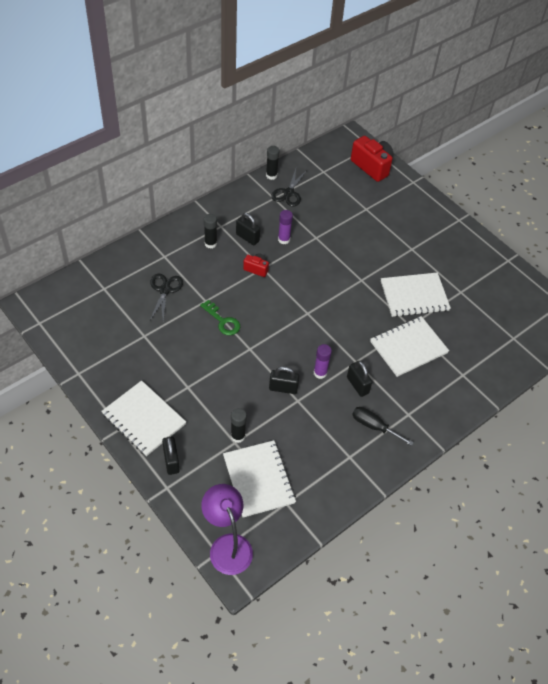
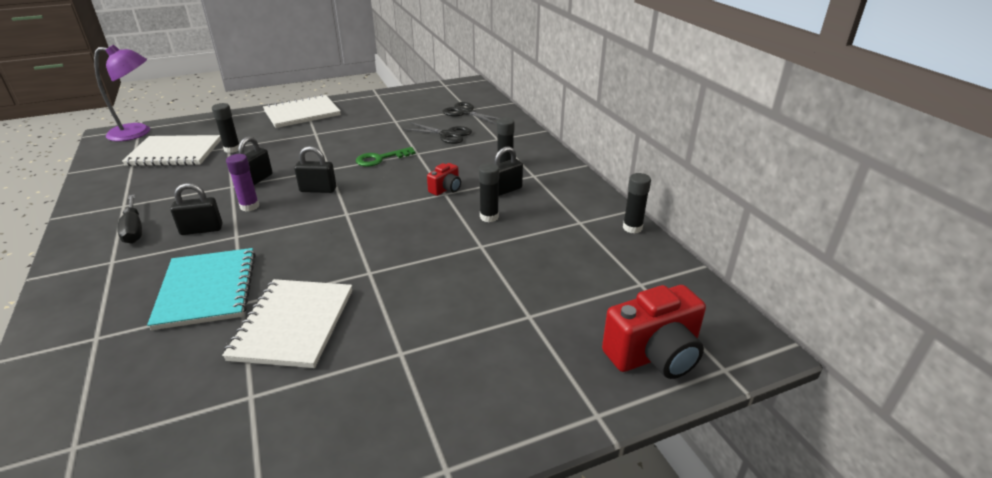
camera: 110 degrees right, 20 degrees down
black padlock [162,437,180,475] -> black padlock moved to [294,146,336,193]
black scissors [271,169,307,207] -> black scissors moved to [442,102,500,124]
purple glue stick [278,210,293,244] -> black glue stick [479,163,499,222]
black screwdriver [352,407,414,446] -> black screwdriver turned 105 degrees clockwise [117,194,142,244]
white notebook [370,316,449,377] -> turquoise notebook [147,248,256,330]

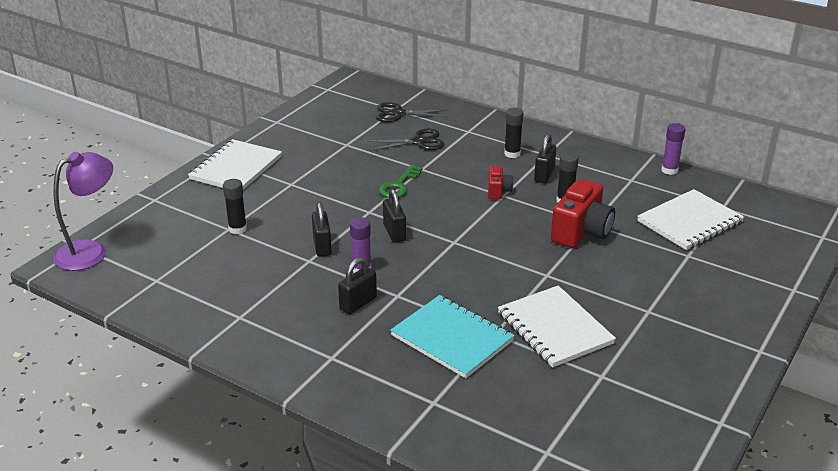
camera: 35 degrees left, 0 degrees up
black screwdriver [117,194,142,244] -> none
white notebook [122,135,221,166] -> white notebook moved to [637,189,744,250]
black padlock [294,146,336,193] -> black padlock turned 75 degrees counterclockwise [383,189,406,243]
red camera [602,285,706,379] -> red camera moved to [551,179,615,248]
black glue stick [623,173,651,234] -> purple glue stick [661,123,685,175]

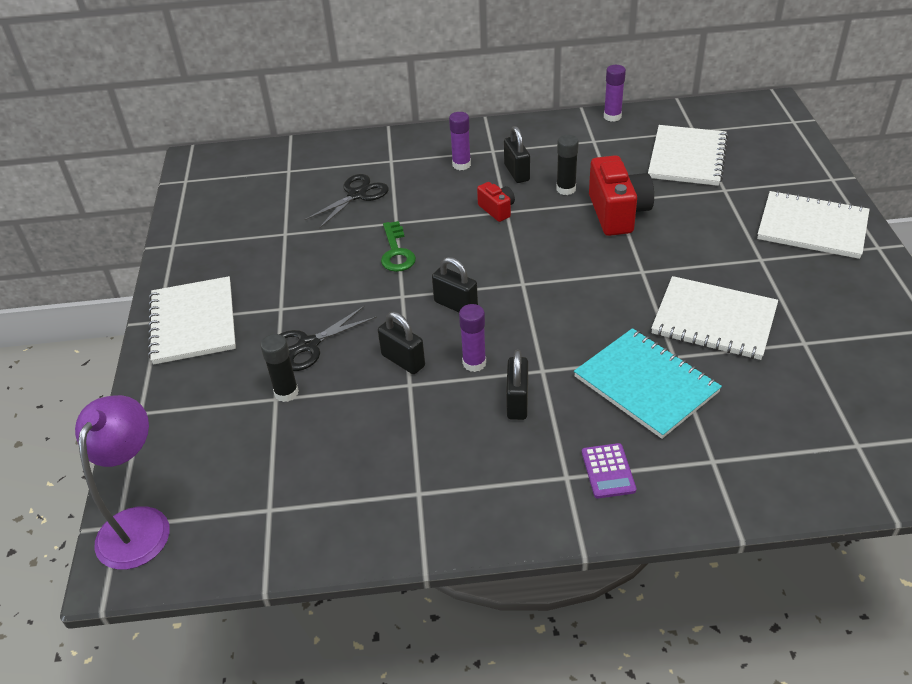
camera: 35 degrees left, 10 degrees up
black scissors [376,102,448,122] -> black scissors moved to [279,305,377,371]
turquoise notebook [390,295,515,378] -> turquoise notebook turned 45 degrees clockwise [574,328,722,439]
black glue stick [504,108,523,158] -> purple glue stick [449,112,471,170]
none -> purple calculator [582,443,636,499]
none -> white notebook [757,191,870,259]

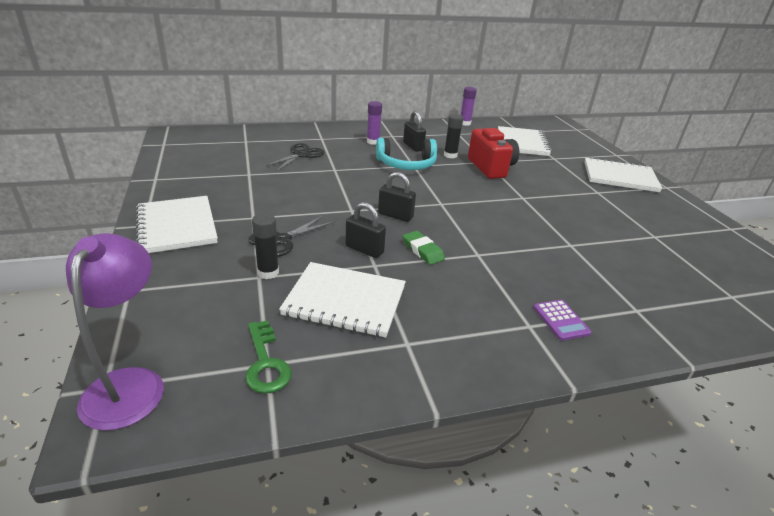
camera: 15 degrees left, 10 degrees down
green key [381,221,416,272] -> green key moved to [245,320,292,394]
purple glue stick [459,304,486,372] -> green eraser [403,231,445,265]
red camera [477,182,515,222] -> turquoise headphones [376,138,437,170]
black padlock [506,350,528,420] -> none
turquoise notebook [574,328,722,439] -> none
white notebook [651,276,778,360] -> white notebook moved to [279,262,406,338]

